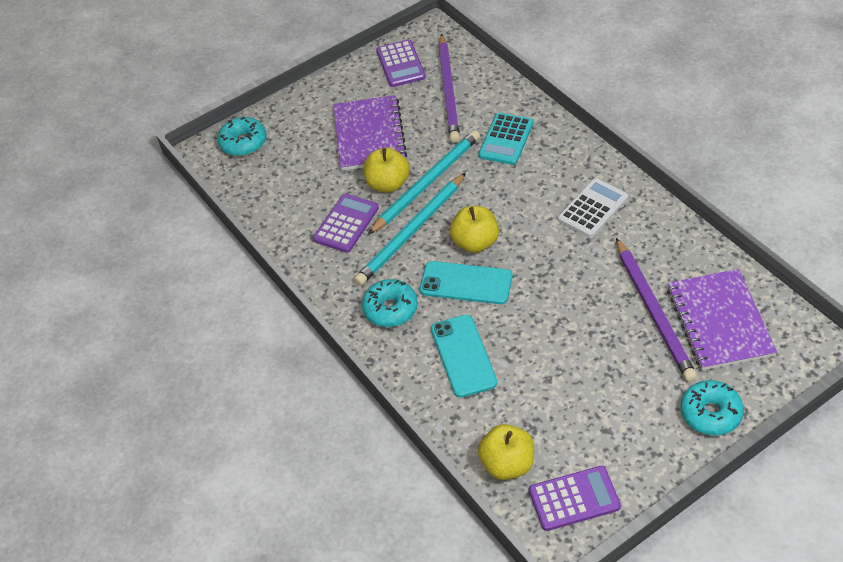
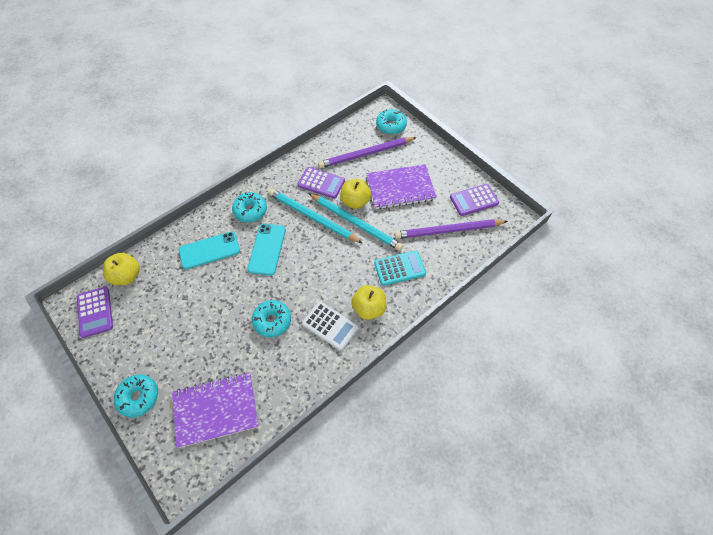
camera: 80 degrees right, 10 degrees up
yellow apple [450,206,499,253] -> yellow apple moved to [351,285,386,320]
turquoise calculator [478,113,533,165] -> turquoise calculator turned 150 degrees clockwise [374,251,426,286]
purple pencil [616,238,697,382] -> purple pencil moved to [318,137,417,168]
none -> turquoise donut [252,300,291,337]

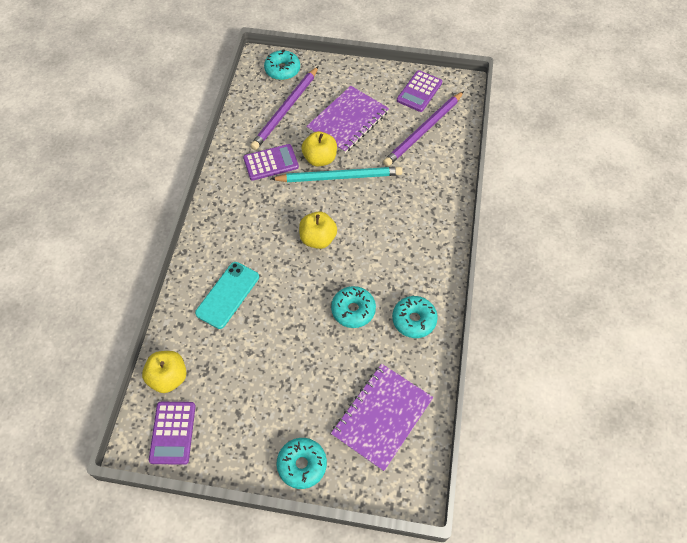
camera: 40 degrees left, 0 degrees up
purple calculator [77,287,113,338] -> purple calculator turned 60 degrees clockwise [149,402,196,465]
turquoise donut [232,192,267,222] -> turquoise donut moved to [392,296,438,338]
turquoise phone [248,224,286,276] -> none
turquoise pencil [268,189,362,243] -> none
white calculator [302,301,358,351] -> none
yellow apple [351,285,386,320] -> yellow apple moved to [299,211,337,249]
turquoise calculator [374,251,426,286] -> none

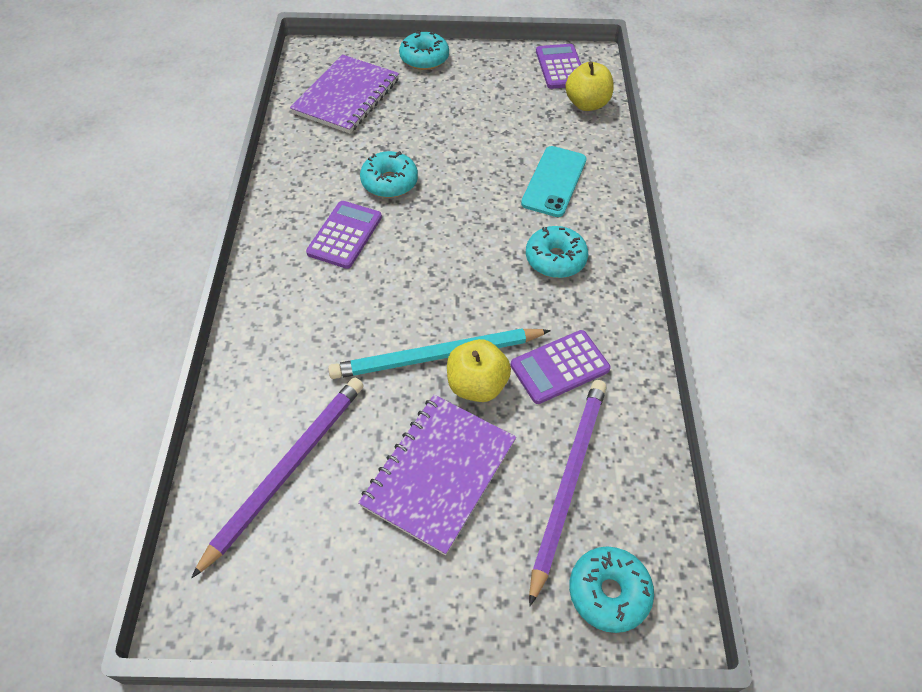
camera: 170 degrees right, 5 degrees down
yellow apple [299,211,337,249] -> none
turquoise donut [392,296,438,338] -> turquoise donut moved to [526,226,588,278]
purple calculator [397,70,442,112] -> purple calculator moved to [306,201,382,269]

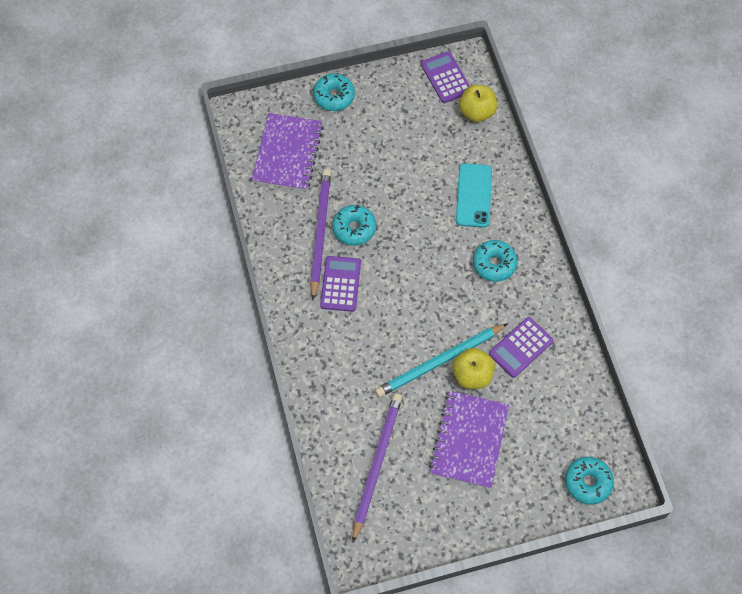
camera: 15 degrees left, 10 degrees up
purple pencil [529,380,606,606] -> purple pencil moved to [310,169,331,300]

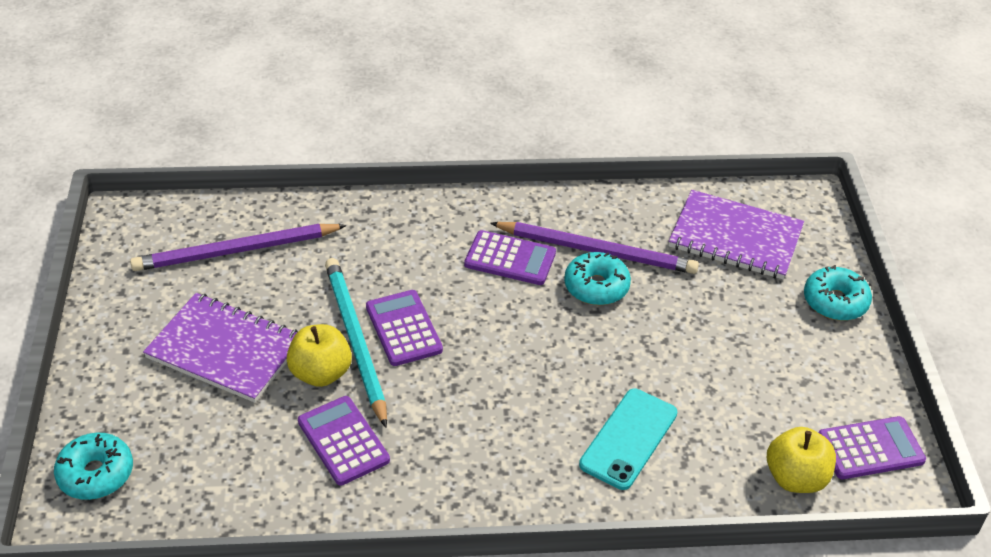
camera: 100 degrees right, 20 degrees down
purple pencil [352,393,402,543] -> purple pencil turned 135 degrees clockwise [130,224,347,271]
turquoise phone [456,163,492,228] -> turquoise phone turned 75 degrees counterclockwise [579,389,677,490]
turquoise donut [473,240,518,282] -> none
none -> purple calculator [366,290,443,366]

